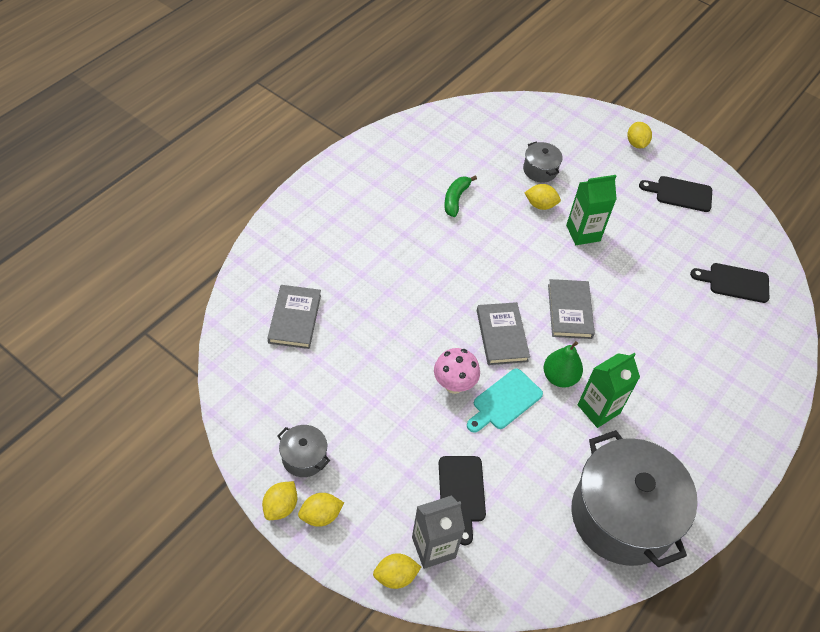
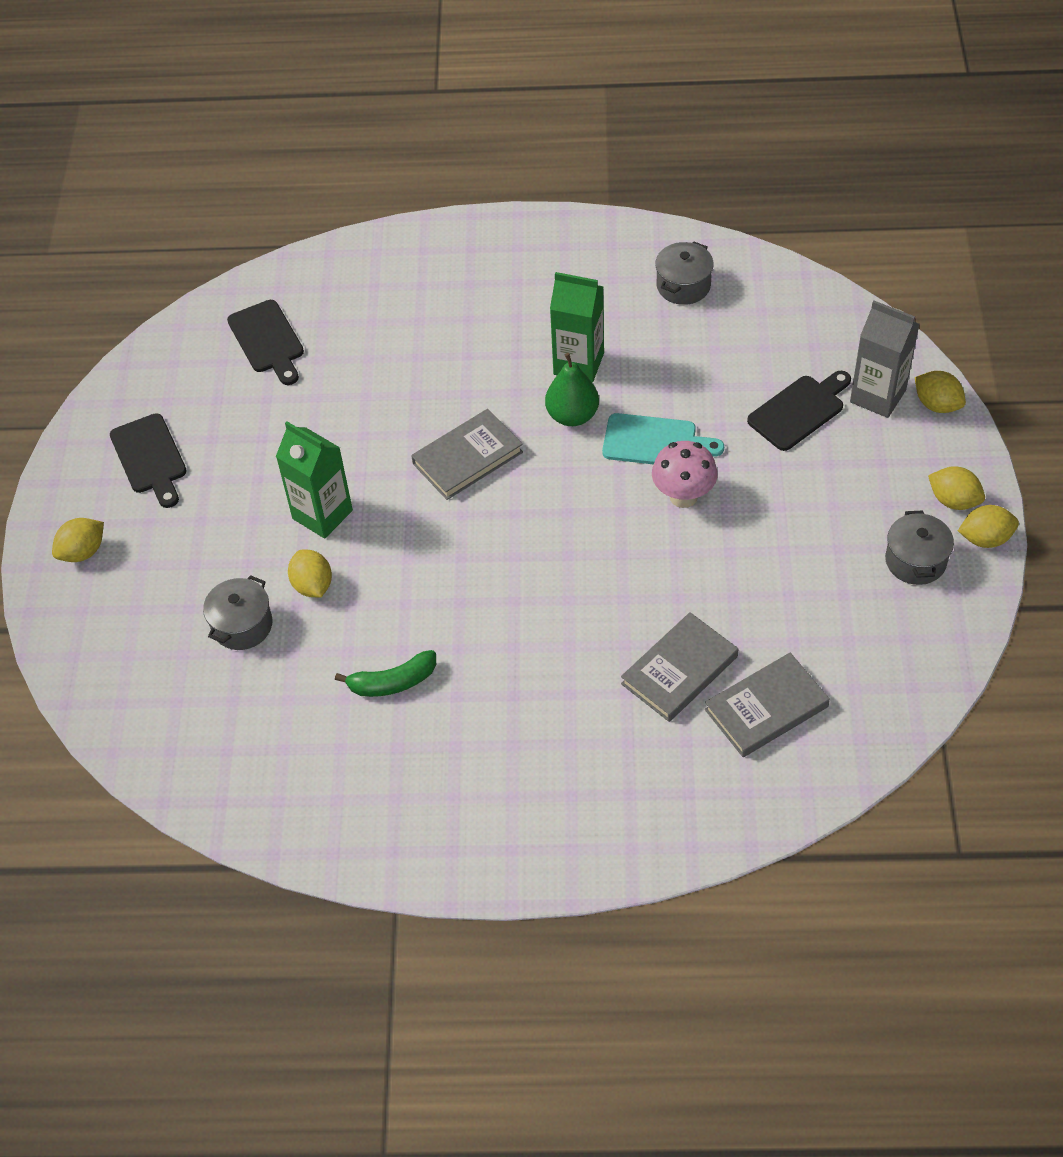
camera: 120 degrees left, 0 degrees up
grey book [477,302,530,365] -> grey book moved to [621,612,738,722]
grey pot [572,430,698,568] -> grey pot [655,241,714,305], size x0.43

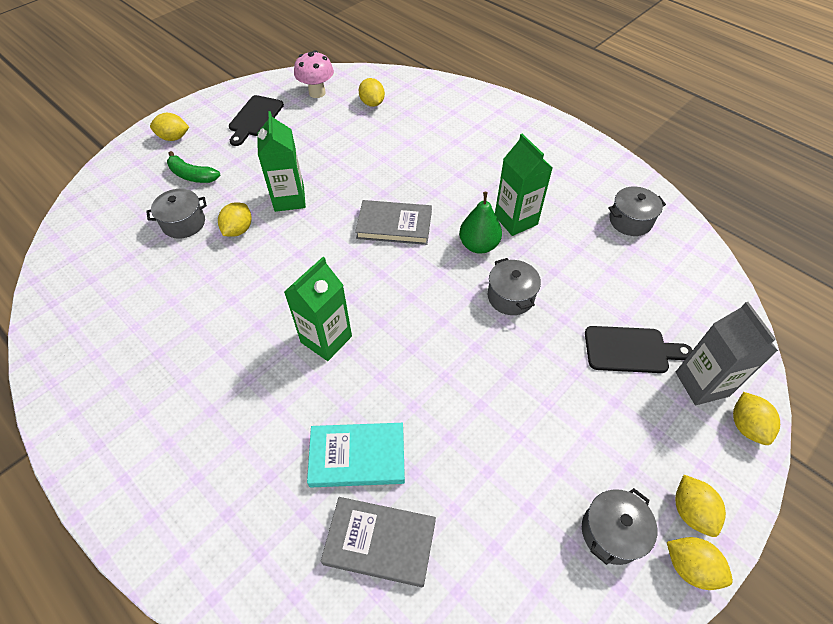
camera: 40 degrees right, 0 degrees up
black cutting board [227,300,304,385] -> yellow lemon [359,78,385,107]
green banana [335,650,436,697] -> green banana moved to [167,151,220,183]
turquoise cutting board [602,413,724,464] -> grey pot [487,258,541,315]
grey book [621,612,738,722] -> turquoise book [307,423,405,487]
pink mushroom [652,441,718,508] -> pink mushroom moved to [294,50,334,98]
none -> green carton [284,257,352,361]

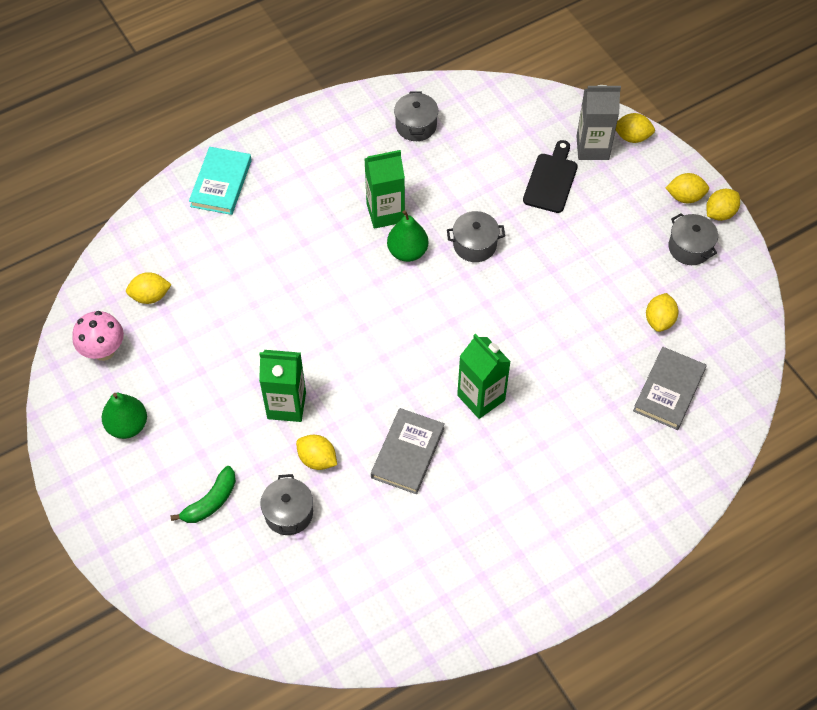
camera: 75 degrees left, 5 degrees up
yellow lemon [150,113,189,141] -> yellow lemon moved to [646,293,679,332]
black cutting board [229,95,284,146] -> green pear [102,393,147,439]
turquoise book [307,423,405,487] -> turquoise book moved to [189,147,252,215]
grey book [355,200,432,245] -> grey book moved to [371,408,445,494]

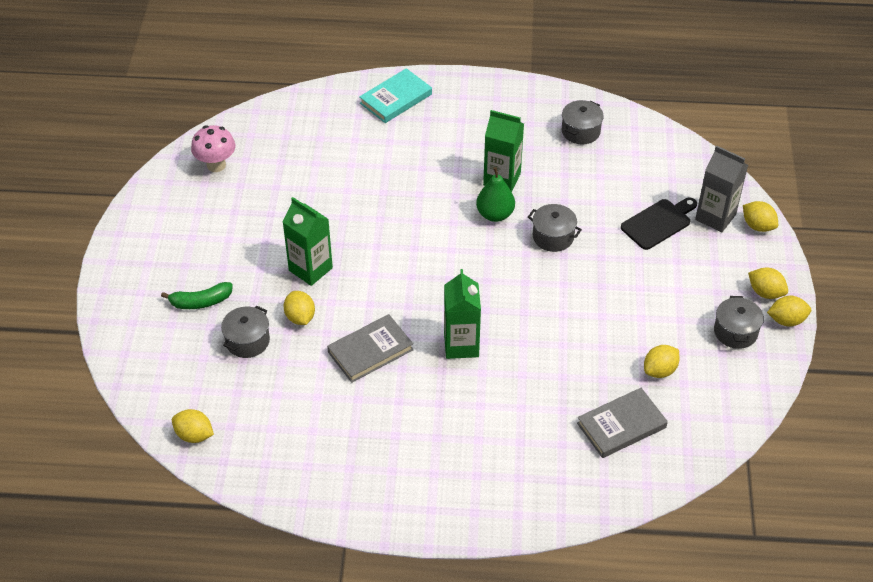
camera: 35 degrees right, 10 degrees down
green pear [102,393,147,439] -> none
yellow lemon [126,272,172,304] -> yellow lemon moved to [172,409,214,443]

